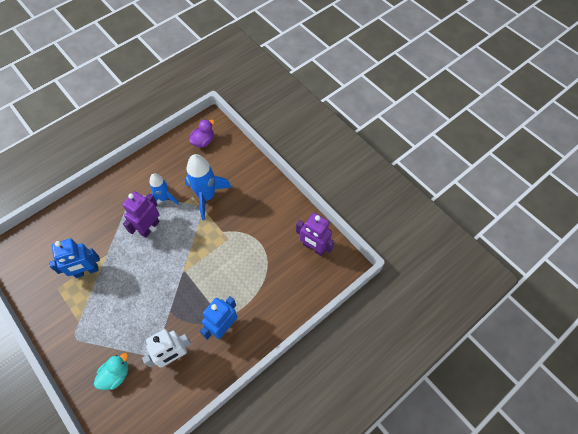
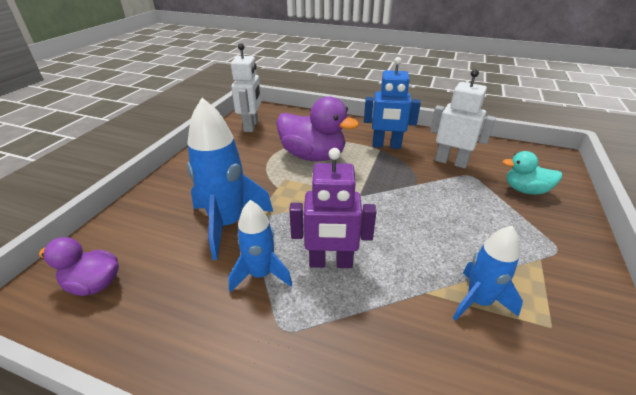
camera: 120 degrees left, 25 degrees down
blue robot [49,238,100,278] -> blue rocket [453,226,523,321]
purple robot [296,213,334,256] -> white robot [231,43,261,132]
none -> purple duck [276,96,359,162]

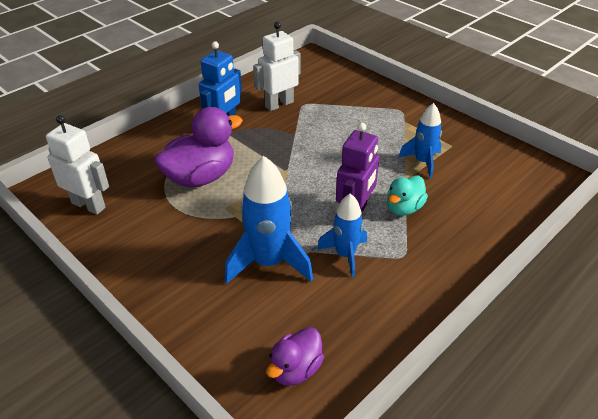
camera: 65 degrees left, 5 degrees up
turquoise duck [502,151,562,195] -> turquoise duck moved to [387,175,428,216]

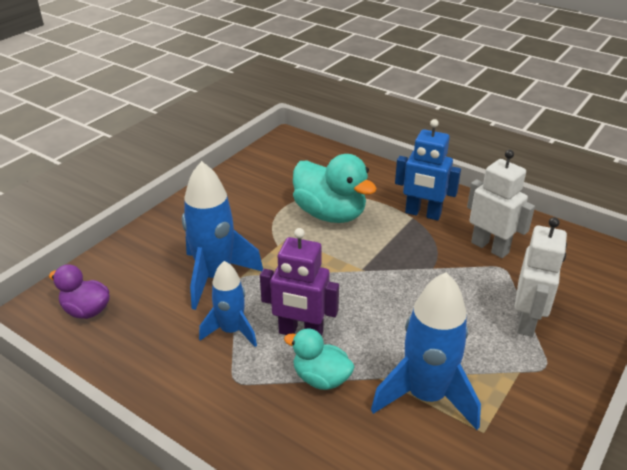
camera: 80 degrees right, 5 degrees down
white robot [46,115,109,215] -> white robot moved to [515,217,567,337]
purple duck [154,107,243,188] -> turquoise duck [293,154,377,223]
blue rocket [399,103,442,178] -> blue rocket [371,272,481,430], size x1.62

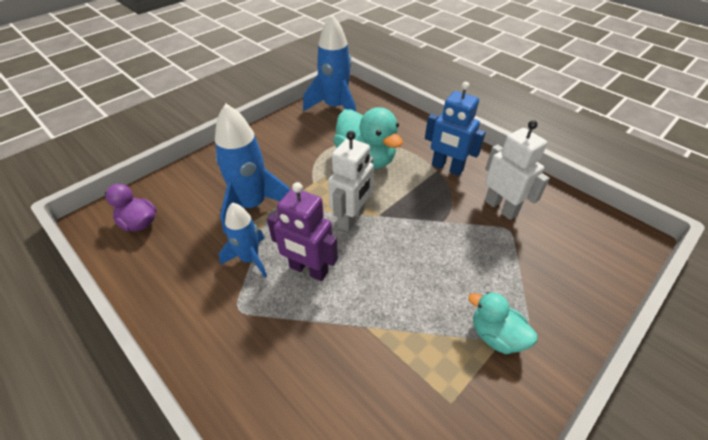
camera: 10 degrees right, 10 degrees up
turquoise duck [284,329,355,390] -> turquoise duck moved to [468,292,537,354]
blue rocket [371,272,481,430] -> blue rocket moved to [303,14,356,112]
white robot [515,217,567,337] -> white robot moved to [328,131,374,232]

